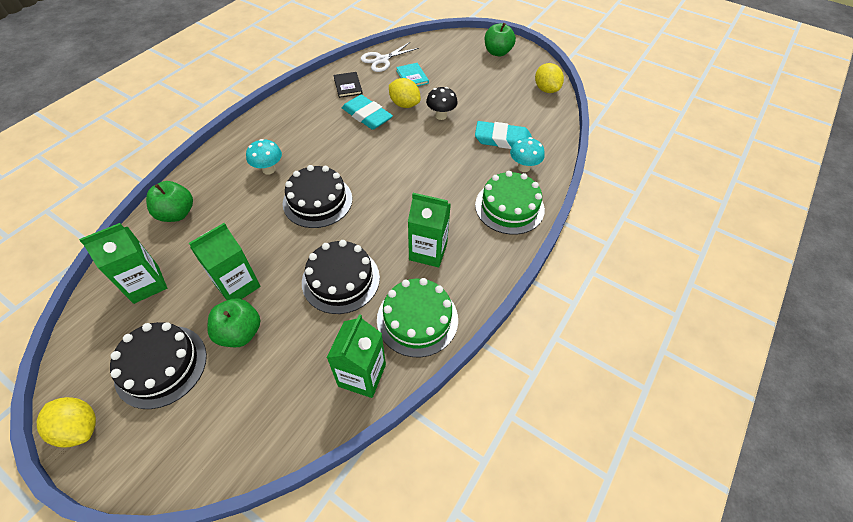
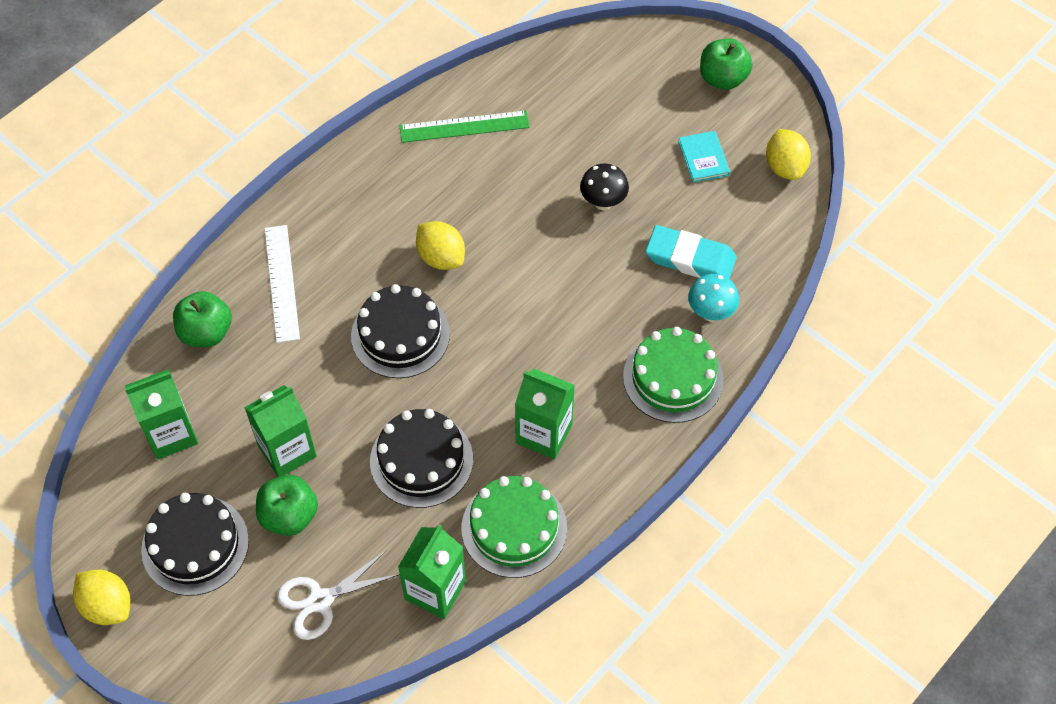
camera: 10 degrees right, 5 degrees up
turquoise mushroom [246,139,282,175] -> none
black book [333,72,363,98] -> green ruler [399,110,530,143]
turquoise eraser [342,95,393,130] -> none
white scissors [361,42,419,72] -> white scissors moved to [277,550,400,640]
yellow lemon [389,78,421,108] -> yellow lemon moved to [416,221,465,270]
turquoise book [396,63,429,86] -> turquoise book moved to [678,131,730,183]
none -> white ruler [265,225,300,343]

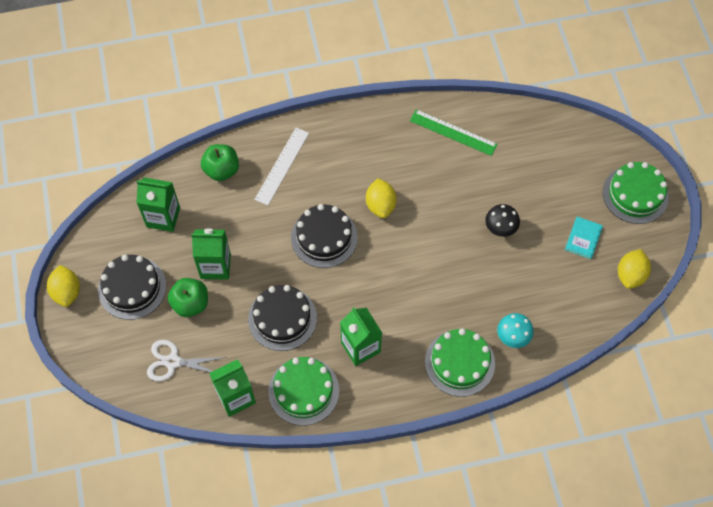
camera: 35 degrees right, 5 degrees up
turquoise eraser [646,225,737,279] -> none
green apple [700,38,753,90] -> green cake [603,162,669,224]

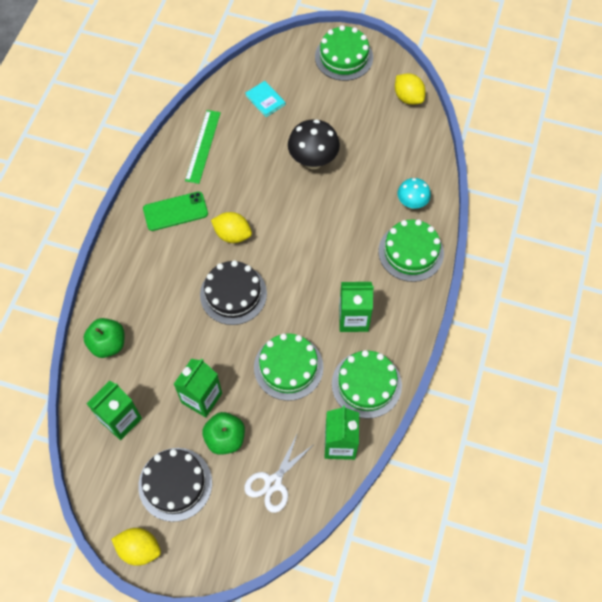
camera: 60 degrees left, 0 degrees up
black cake [248,285,317,351] -> green cake [254,333,323,401]
white ruler [254,128,309,205] -> none
green ruler [410,109,498,156] -> green ruler turned 45 degrees counterclockwise [185,110,221,184]
black mushroom [485,204,520,237] -> black mushroom [288,119,340,169], size x1.59
turquoise book [565,217,603,259] -> turquoise book moved to [245,81,286,117]
none -> green phone [143,192,208,231]

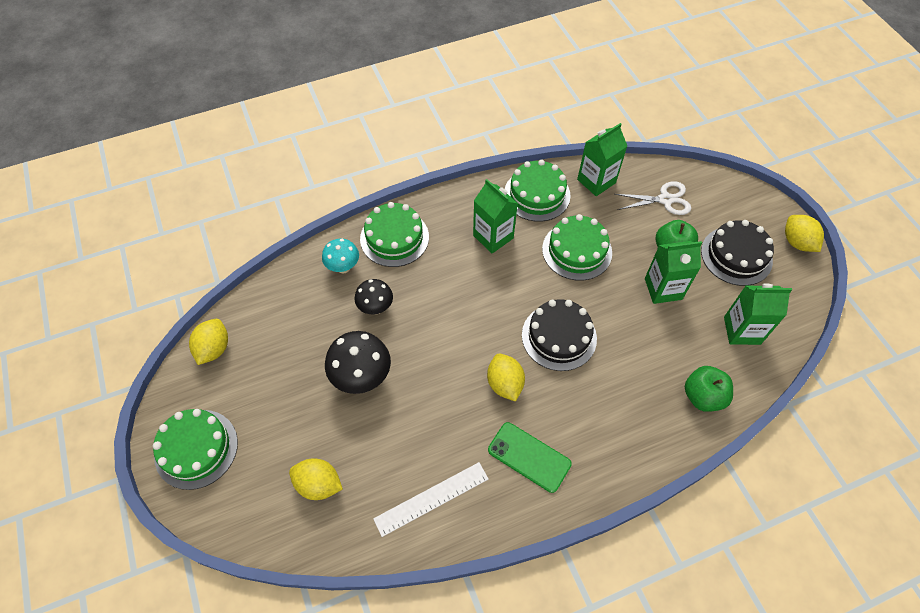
camera: 130 degrees left, 5 degrees down
green ruler [185,110,221,184] -> white ruler [373,462,489,537]
turquoise book [245,81,286,117] -> yellow lemon [289,458,343,500]
none -> black mushroom [354,279,393,314]

